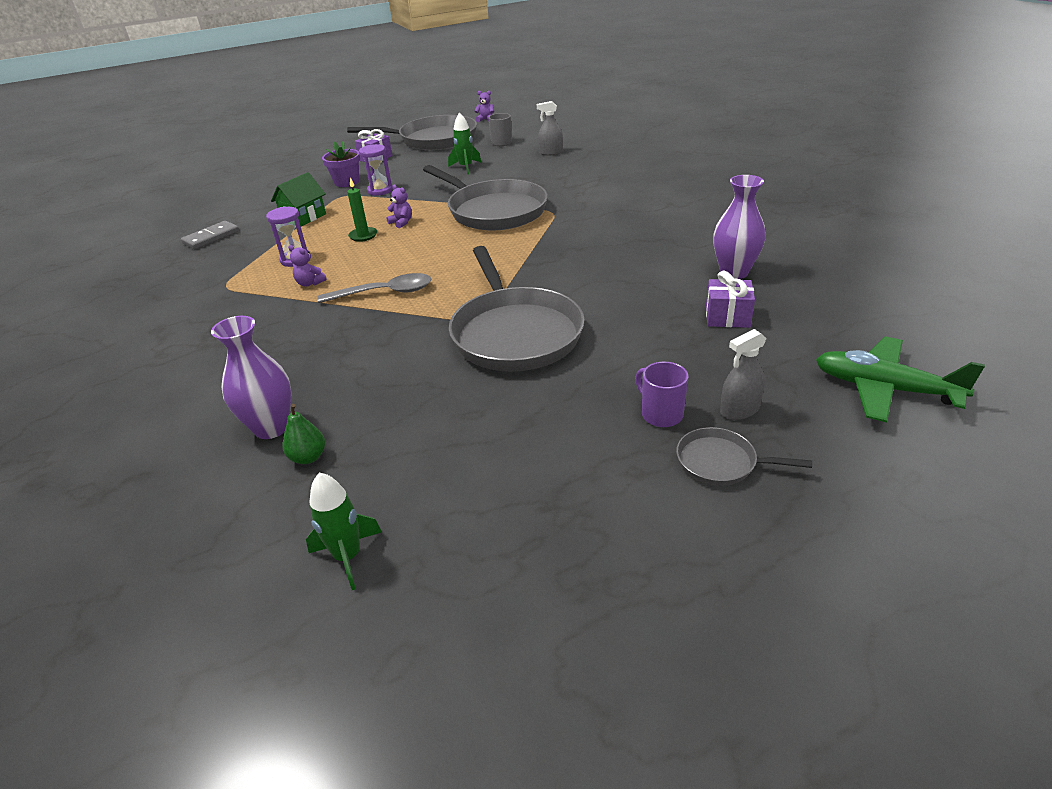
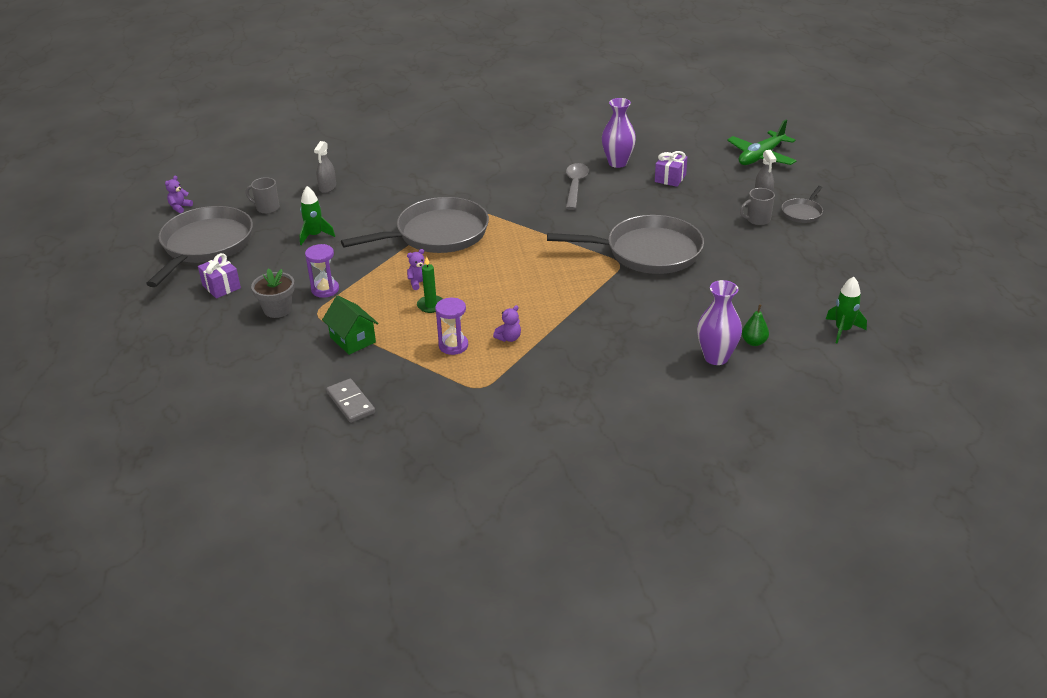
camera: 75 degrees left, 0 degrees up
grey spoon [318,273,431,303] -> grey spoon moved to [566,163,589,210]
purple flower pot [322,141,360,187] -> grey flower pot [251,268,295,318]
purple mug [635,362,689,427] -> grey mug [740,188,775,225]

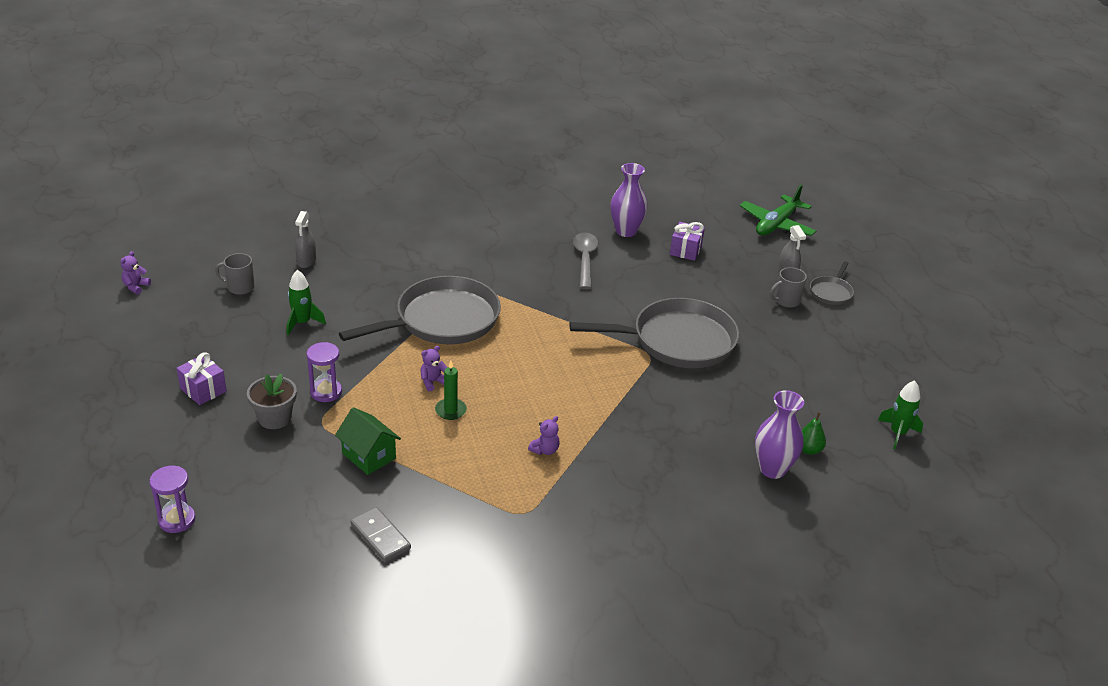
camera: 10 degrees left, 0 degrees up
grey pan [146,206,253,287] -> none
purple hourglass [435,298,468,355] -> purple hourglass moved to [149,466,196,533]

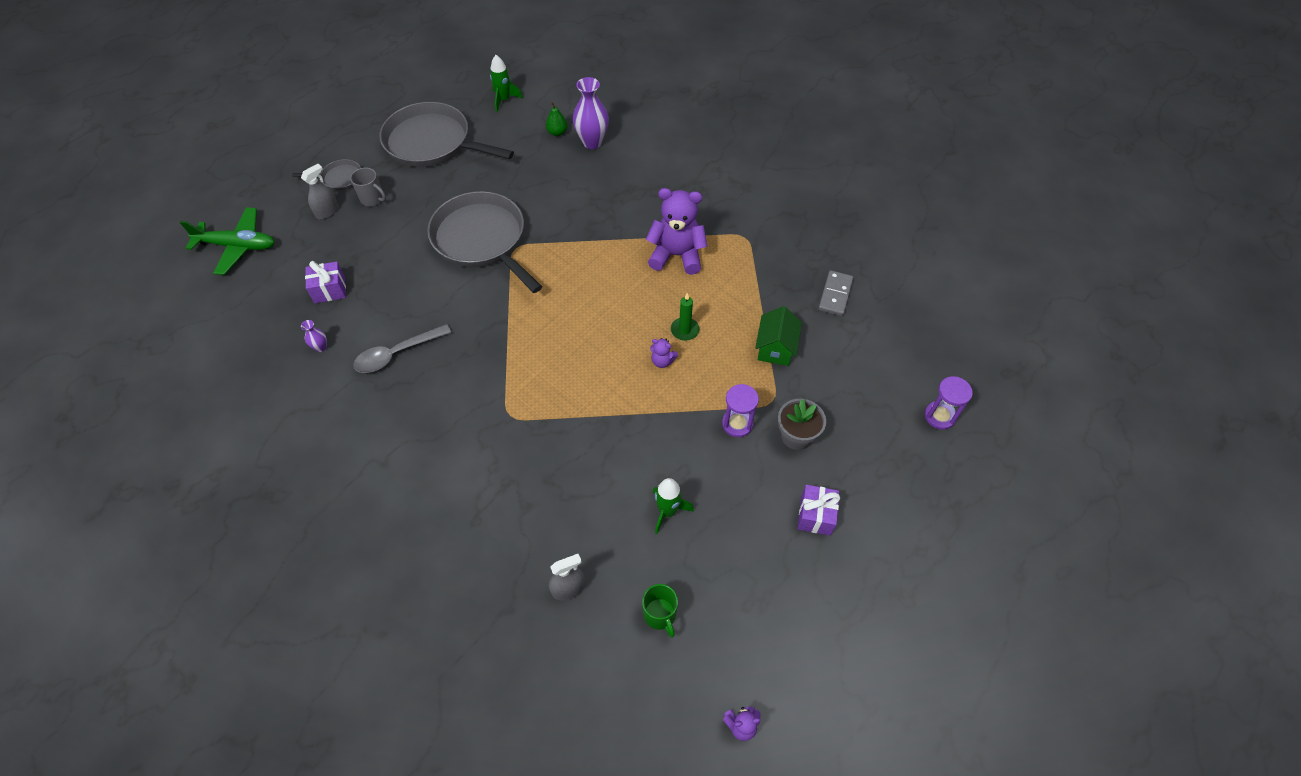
camera: 120 degrees left, 20 degrees up
grey mug [215,253,255,295] -> green mug [642,584,678,638]
grey pan [339,276,501,344] -> grey pan moved to [380,102,514,167]
purple teddy bear [528,416,560,455] -> purple teddy bear [646,188,708,275], size x2.27
purple vase [610,163,648,237] -> purple vase [301,320,327,352], size x0.47

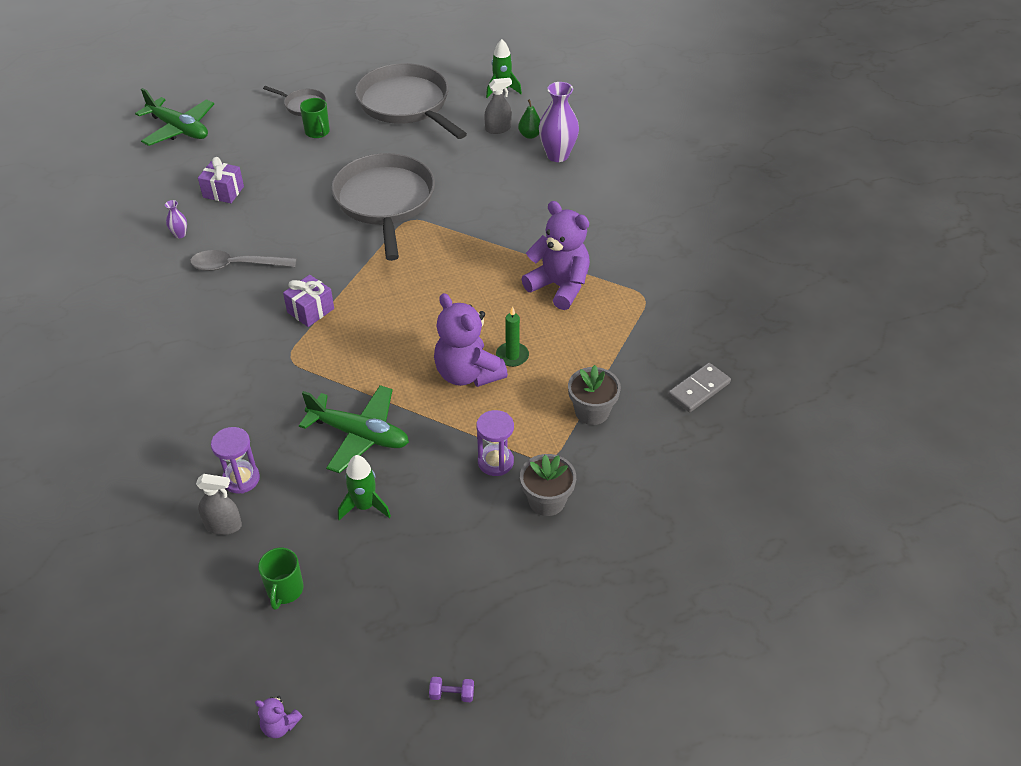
camera: 30 degrees right, 10 degrees down
grey spray bottle [301,164,339,220] -> grey spray bottle moved to [484,78,512,134]
grey mug [350,168,386,206] -> green mug [300,98,330,138]
purple teddy bear [651,338,678,368] -> purple teddy bear [434,293,508,387], size x2.27
green house [755,306,802,366] -> grey flower pot [568,365,621,425]
purple gift [798,485,840,536] -> purple gift moved to [283,275,334,327]
purple hourglass [925,376,973,430] -> purple hourglass moved to [211,427,260,494]
none -> green plane [299,385,409,473]
none -> purple dumbbell [429,677,474,702]

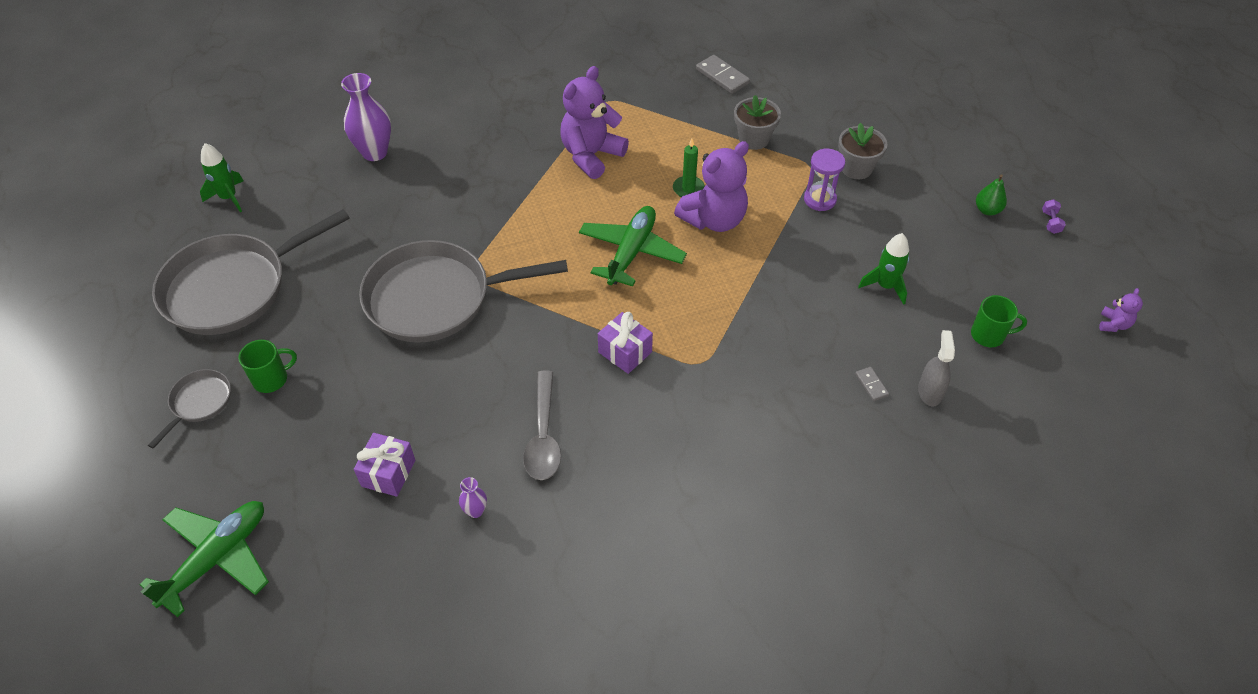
camera: 90 degrees left, 5 degrees up
purple hourglass [211,427,260,494] -> grey domino [855,367,889,401]
green plane [299,385,409,473] -> green plane moved to [579,206,687,286]
grey spray bottle [484,78,512,134] -> none
green pear [518,99,540,139] -> green pear moved to [976,174,1007,216]

